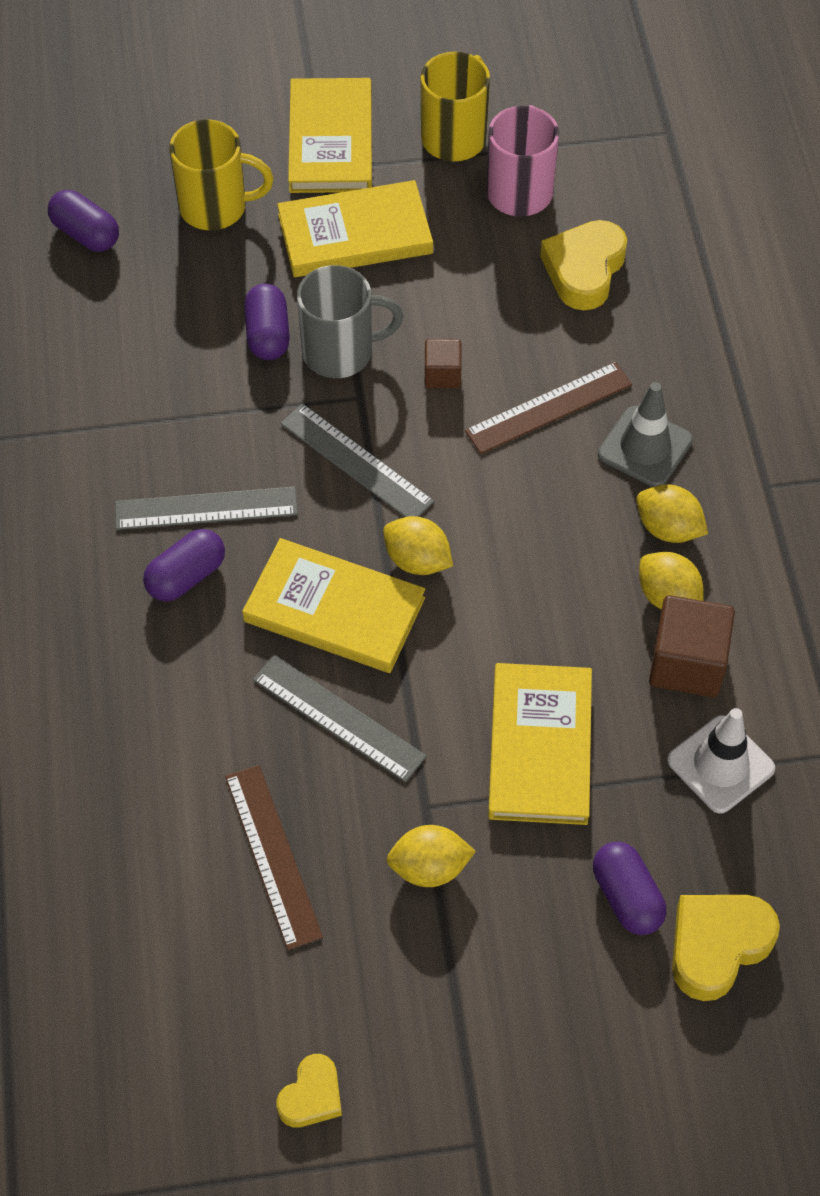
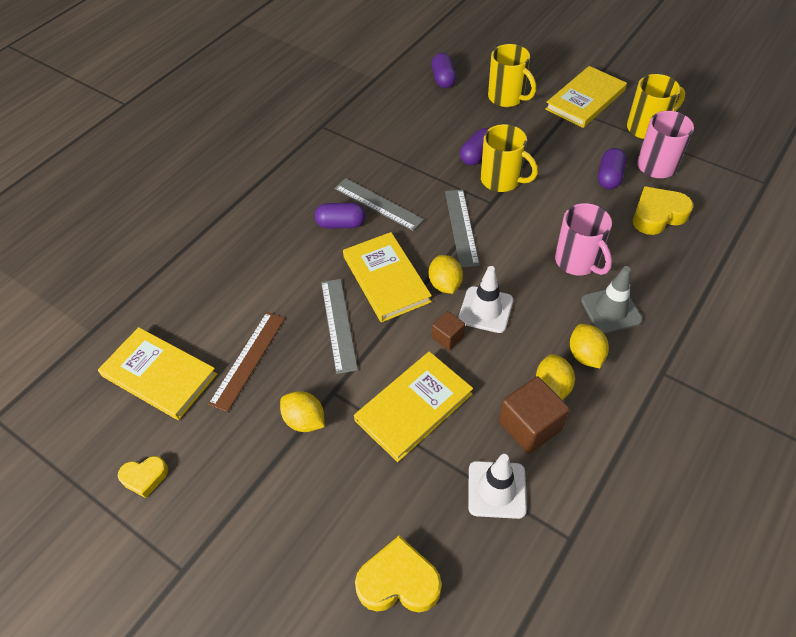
camera: 45 degrees right, 5 degrees down
yellow book [277,180,433,277] -> yellow book moved to [98,327,217,420]
grey mug [297,265,403,378] -> yellow mug [481,124,538,192]
brown cube [425,339,461,388] -> brown cube moved to [432,311,465,350]
brown ruler [465,362,632,454] -> pink mug [555,203,612,275]
purple capsule [593,842,666,935] -> purple capsule moved to [598,148,626,189]
none -> white traffic cone [458,266,513,333]

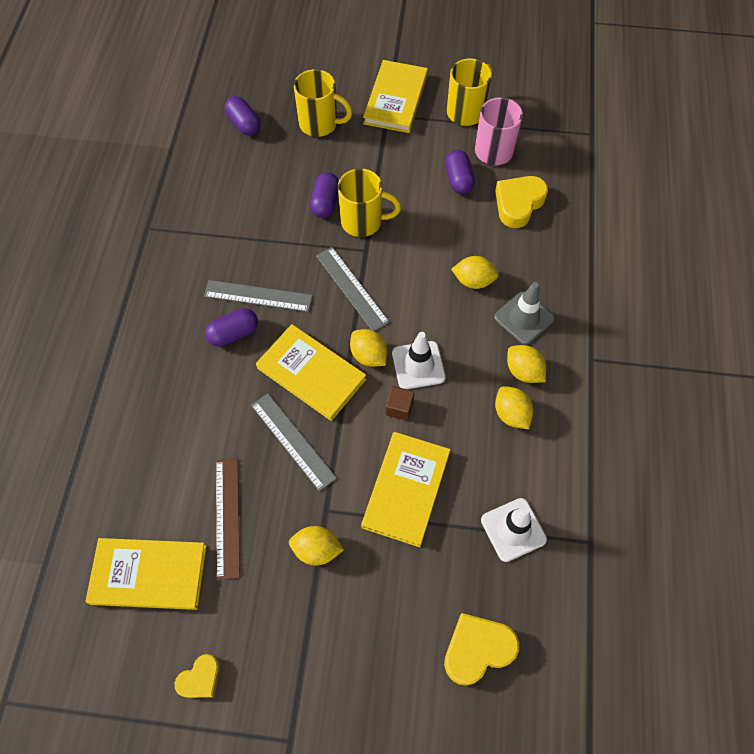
camera: 30 degrees left, 10 degrees up
brown cube [499,376,570,454] -> none
pink mug [555,203,612,275] -> yellow lemon [451,256,499,289]

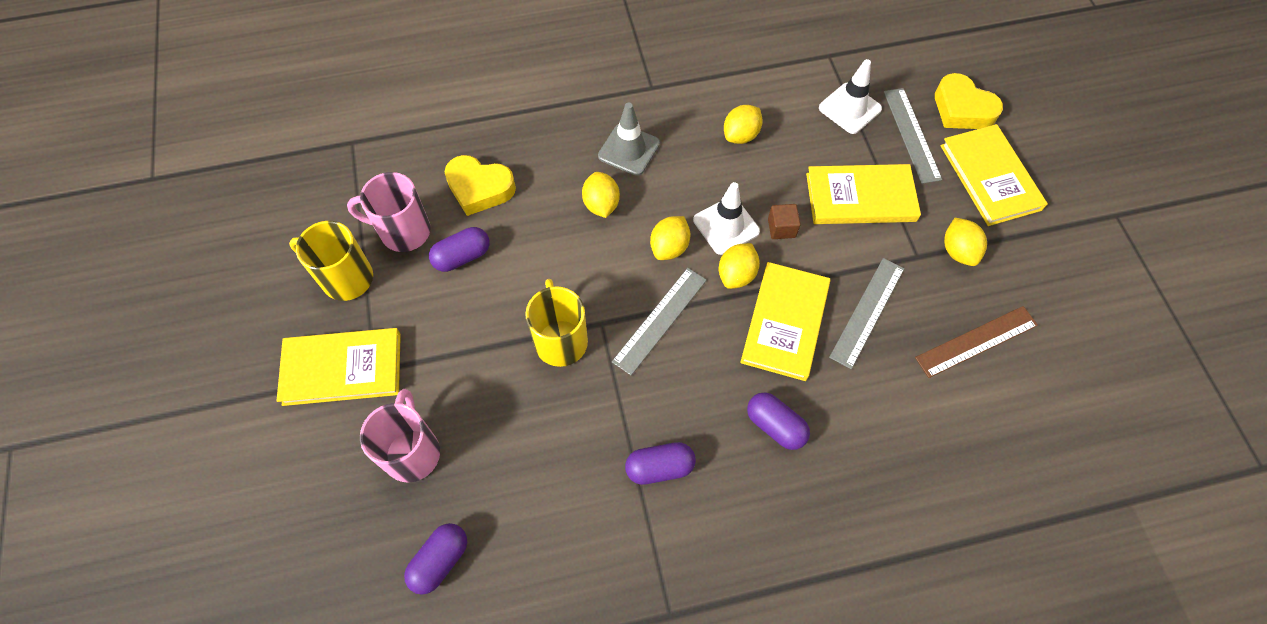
camera: 110 degrees left, 0 degrees up
yellow book [86,538,207,610] -> yellow book moved to [940,124,1048,226]
yellow heart [175,654,220,698] -> none
grey ruler [204,280,312,312] -> grey ruler moved to [884,88,942,184]
yellow mug [294,69,352,137] -> pink mug [360,389,440,483]
purple capsule [310,172,339,218] -> purple capsule moved to [625,442,696,485]
yellow lemon [507,345,546,383] -> yellow lemon moved to [650,216,691,260]

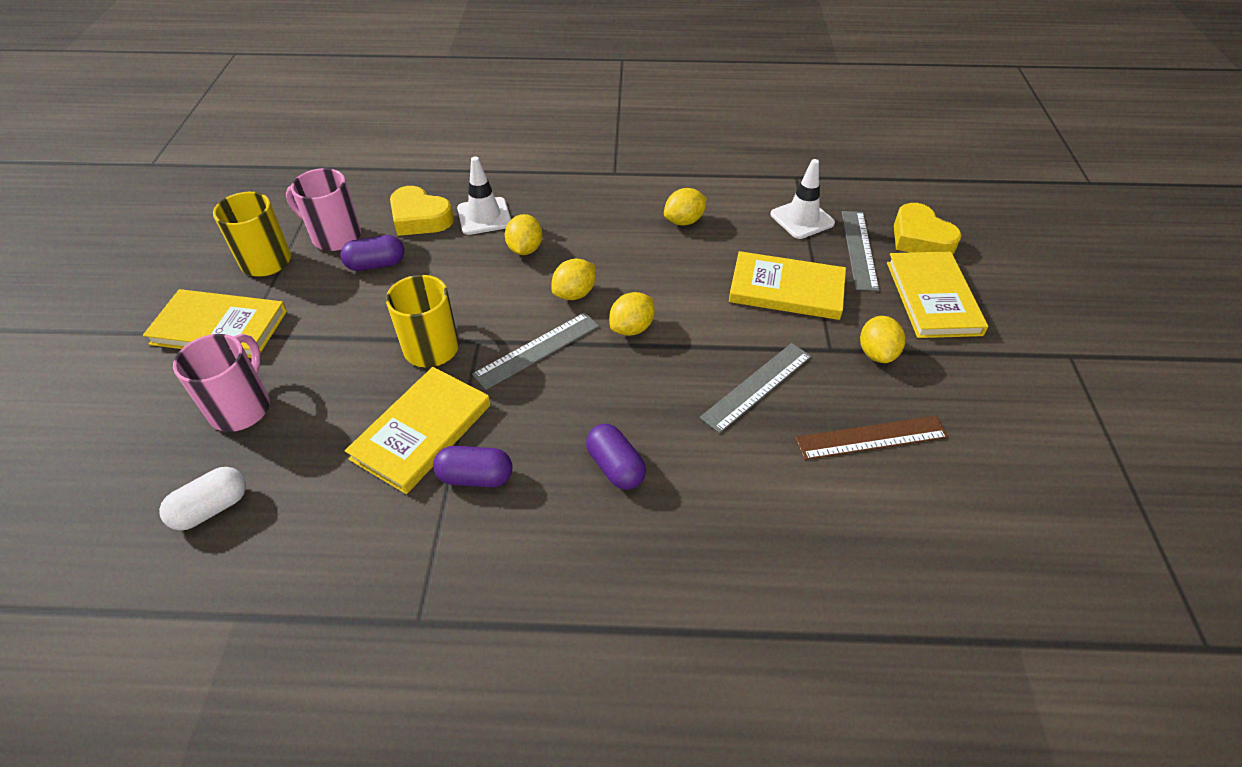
camera: 15 degrees right, 15 degrees down
purple capsule [404,523,467,595] -> white capsule [159,467,246,530]
grey traffic cone [598,102,660,176] -> none
white traffic cone [693,182,760,255] -> white traffic cone moved to [457,157,511,235]
yellow book [740,262,831,381] -> yellow book moved to [345,367,491,494]
brown cube [768,204,801,239] -> none

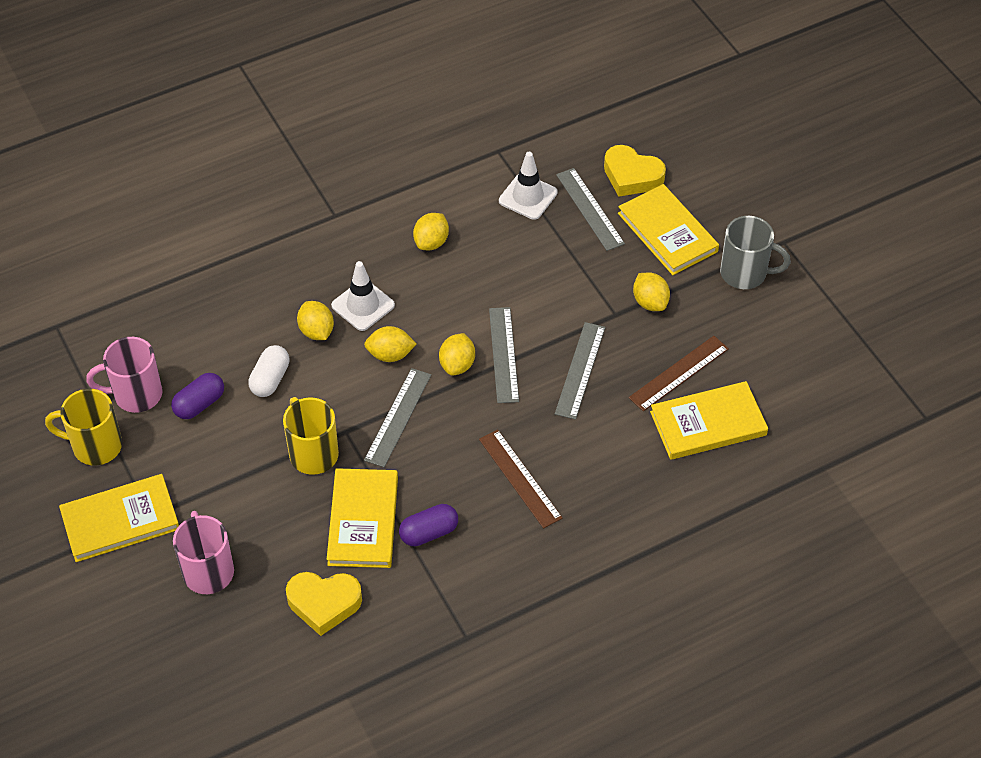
camera: 30 degrees left, 5 degrees up
white capsule [159,467,246,530] -> white capsule moved to [248,345,290,397]
yellow heart [390,186,454,236] -> yellow heart moved to [286,572,362,636]
white traffic cone [457,157,511,235] -> white traffic cone moved to [331,261,395,331]
yellow lemon [551,259,596,300] -> yellow lemon turned 75 degrees clockwise [364,326,416,362]
purple capsule [586,424,646,490] -> brown ruler [479,429,563,529]
yellow book [729,251,846,320] -> yellow book moved to [650,381,768,460]
none -> grey ruler [489,307,519,403]
none -> grey mug [720,216,791,289]

